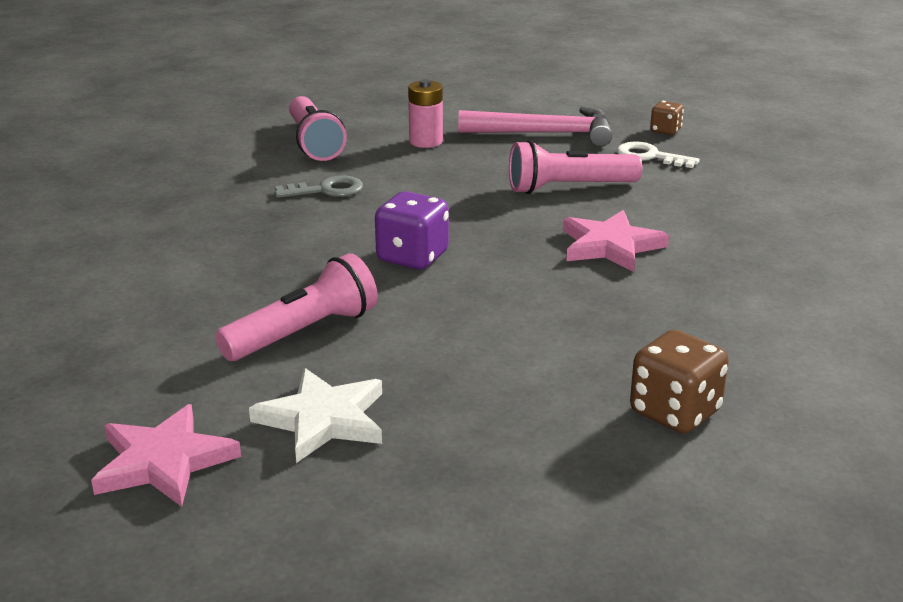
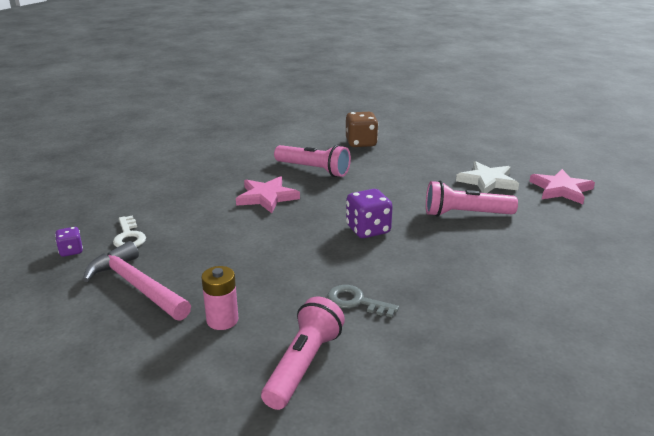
camera: 140 degrees left, 0 degrees up
pink flashlight [509,140,642,194] -> pink flashlight moved to [274,145,351,177]
brown dice [650,101,684,135] -> purple dice [55,227,83,257]

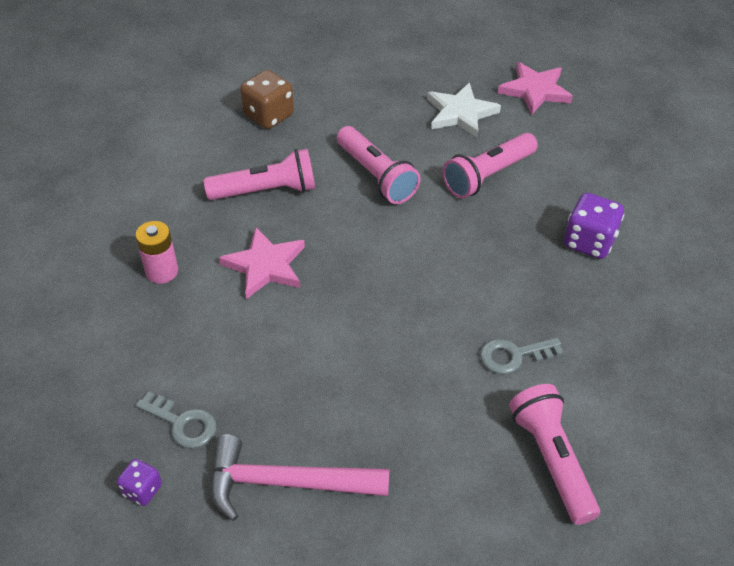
camera: 40 degrees left, 20 degrees up
white key [113,215,146,247] -> grey key [136,391,216,448]
pink battery [201,266,238,330] -> pink battery moved to [135,221,178,284]
purple dice [346,189,393,238] -> purple dice moved to [564,193,624,259]
none -> pink flashlight [337,126,420,204]

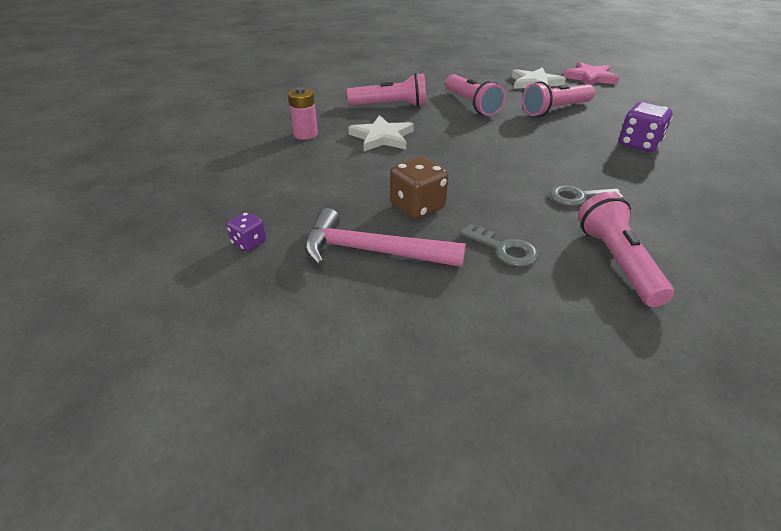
camera: 10 degrees right, 10 degrees down
grey key [136,391,216,448] -> grey key moved to [460,224,538,267]
pink star [219,227,305,299] -> white star [348,115,414,151]
brown dice [240,70,294,129] -> brown dice moved to [390,156,449,219]

